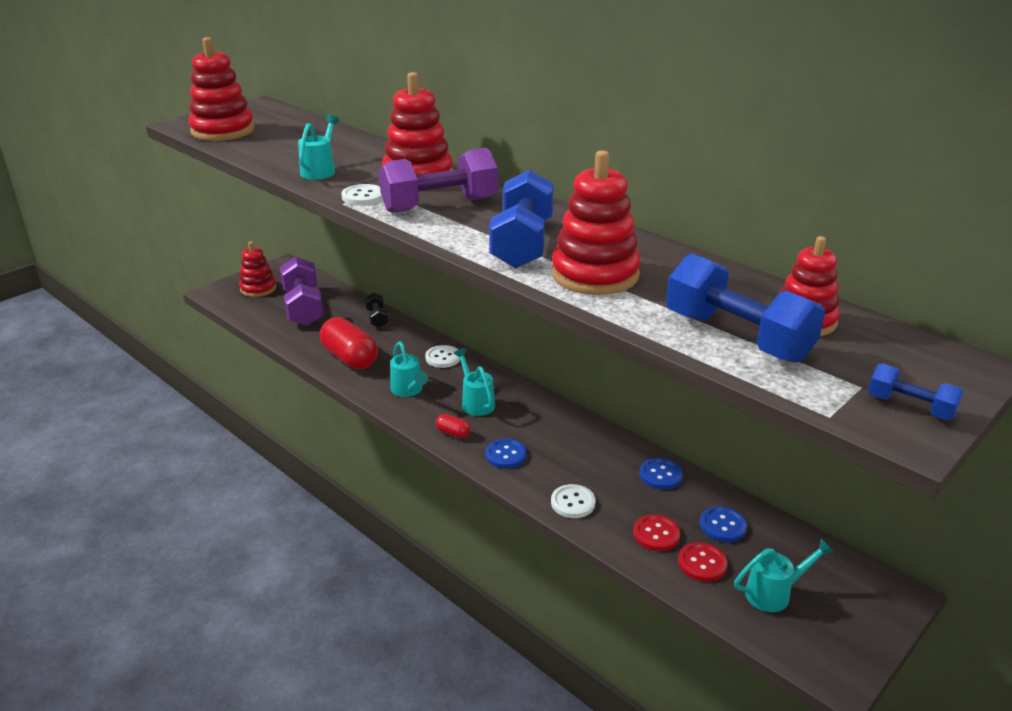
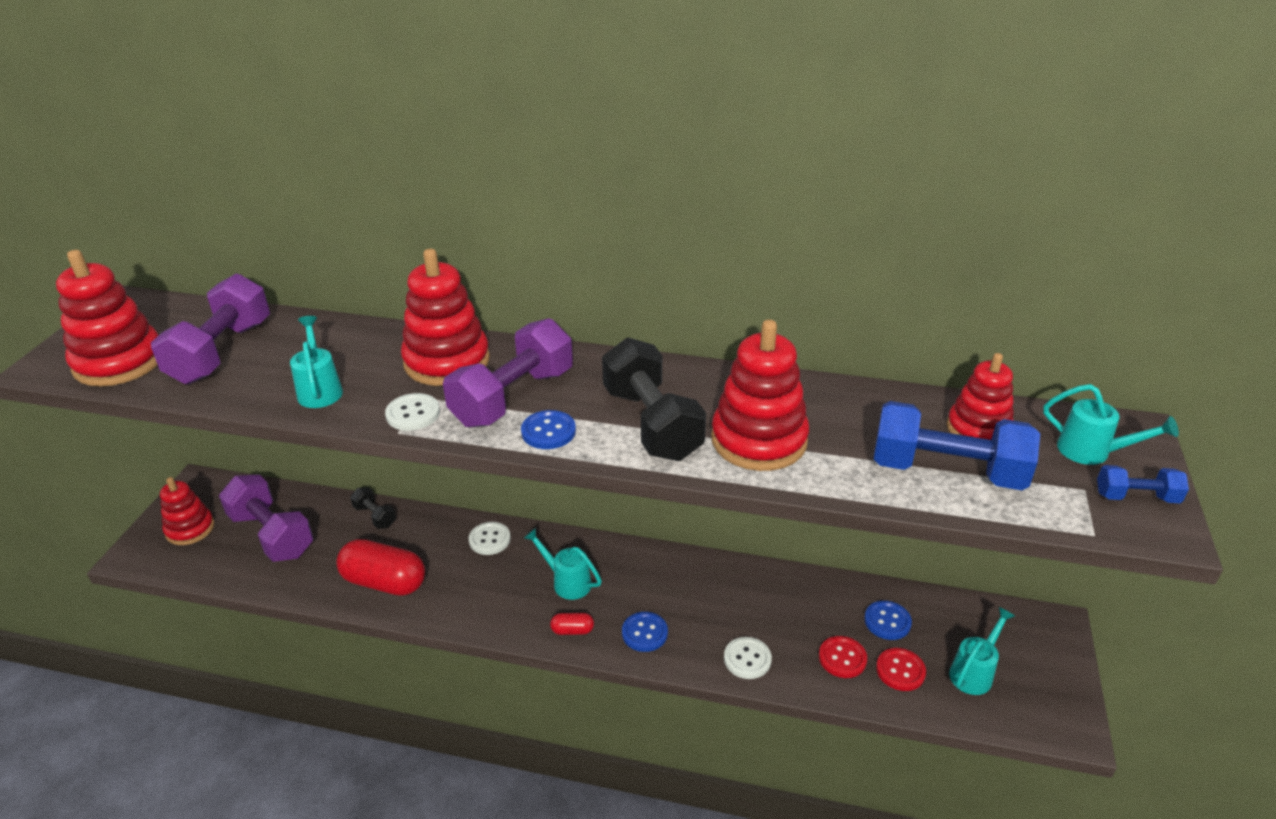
camera: 30 degrees left, 5 degrees up
turquoise watering can [390,341,428,397] -> turquoise watering can moved to [1043,384,1179,465]
blue dumbbell [489,170,554,269] -> black dumbbell [602,337,706,461]
blue button [640,458,683,490] -> blue button moved to [521,410,576,449]
none -> purple dumbbell [151,274,270,384]

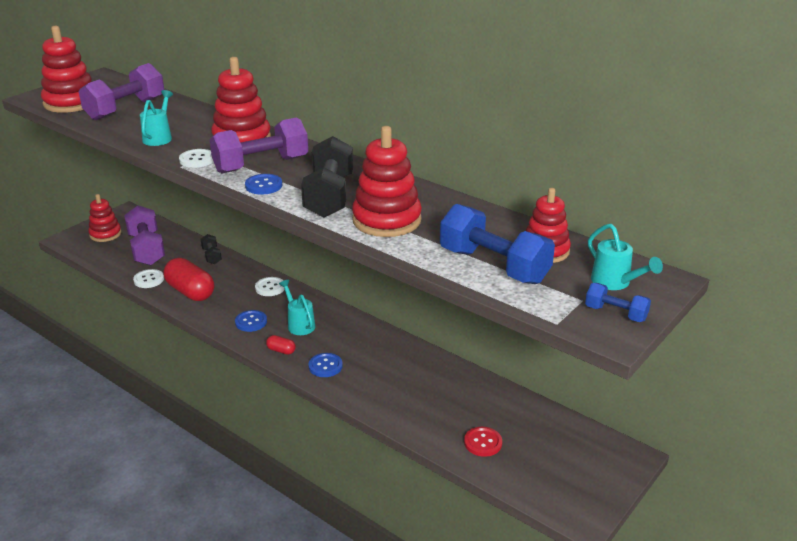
camera: 25 degrees right, 5 degrees down
white button [724,637,772,679] -> white button moved to [133,269,164,288]
red button [819,636,867,678] -> none
blue button [864,601,912,640] -> blue button moved to [235,310,267,332]
turquoise watering can [949,607,1015,695] -> none

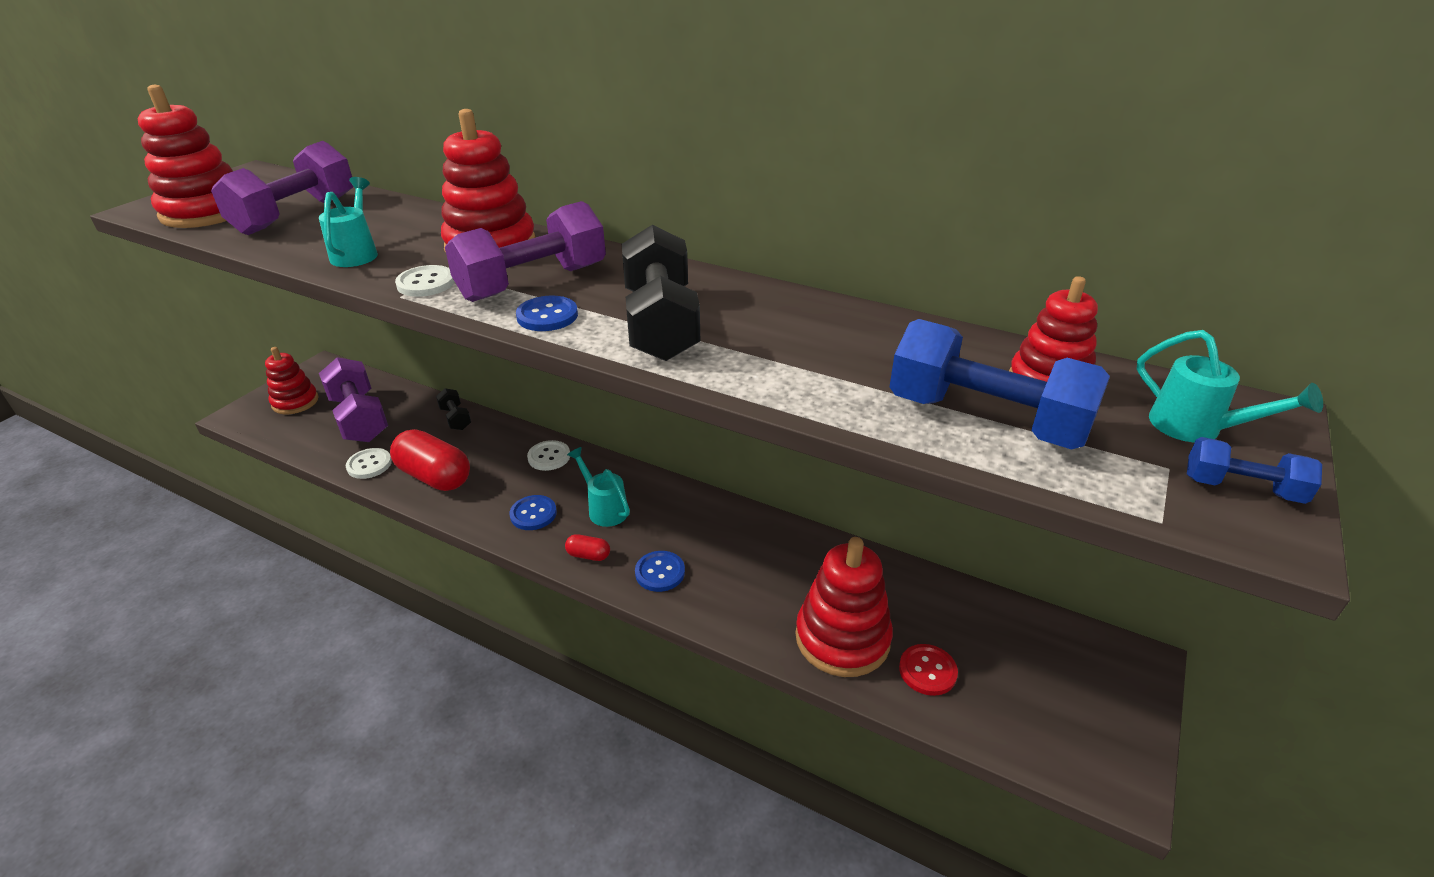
camera: 10 degrees left, 5 degrees up
red stacking toy [352,126,422,237] -> red stacking toy moved to [796,537,893,677]

